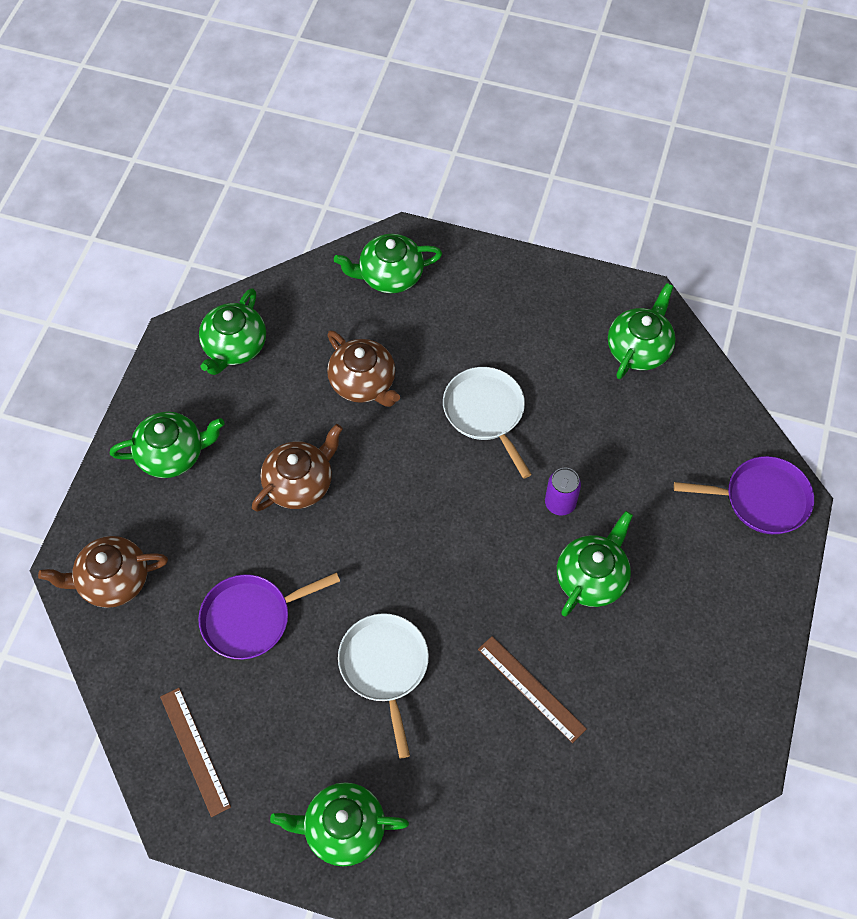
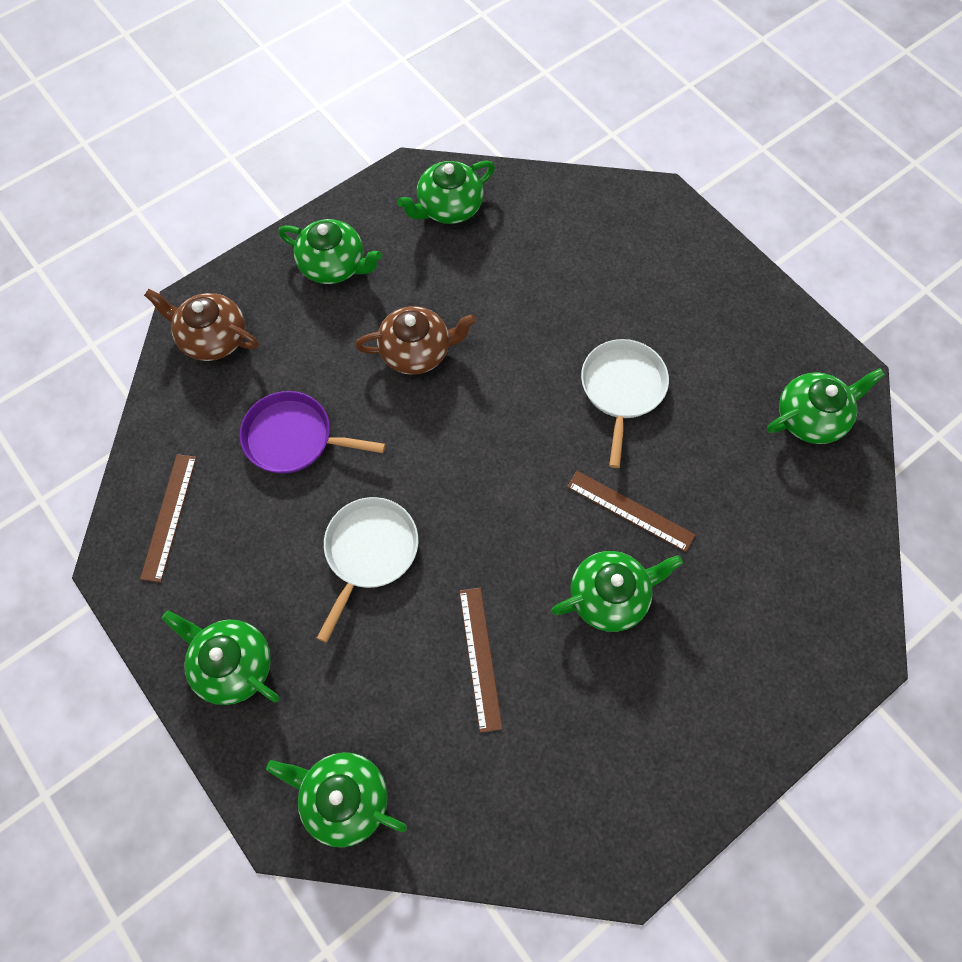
camera: 35 degrees right, 5 degrees up
brown teapot [327,330,400,407] -> none
green teapot [334,234,442,293] -> green teapot moved to [266,752,407,848]
purple can [545,468,581,515] -> brown ruler [567,471,695,552]
purple pan [674,456,814,534] -> none

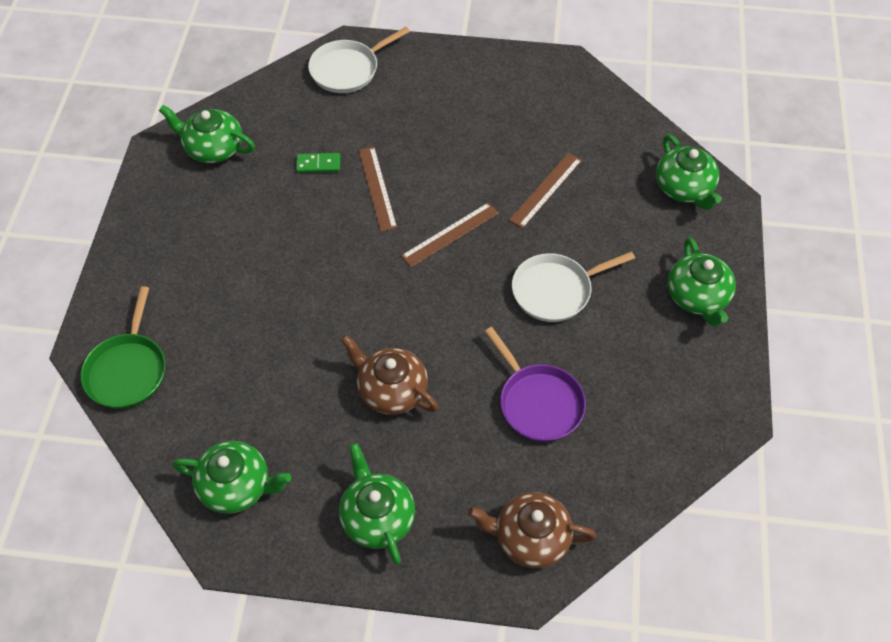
camera: 135 degrees left, 10 degrees down
brown ruler [140,454,197,582] -> brown ruler moved to [401,202,499,267]
brown teapot [144,289,259,361] -> brown teapot turned 120 degrees clockwise [468,492,597,568]
green teapot [551,551,683,632] -> none
white pan [581,339,669,468] -> white pan moved to [308,27,410,93]
none -> green pan [81,286,166,409]
none -> green domino [296,153,340,173]

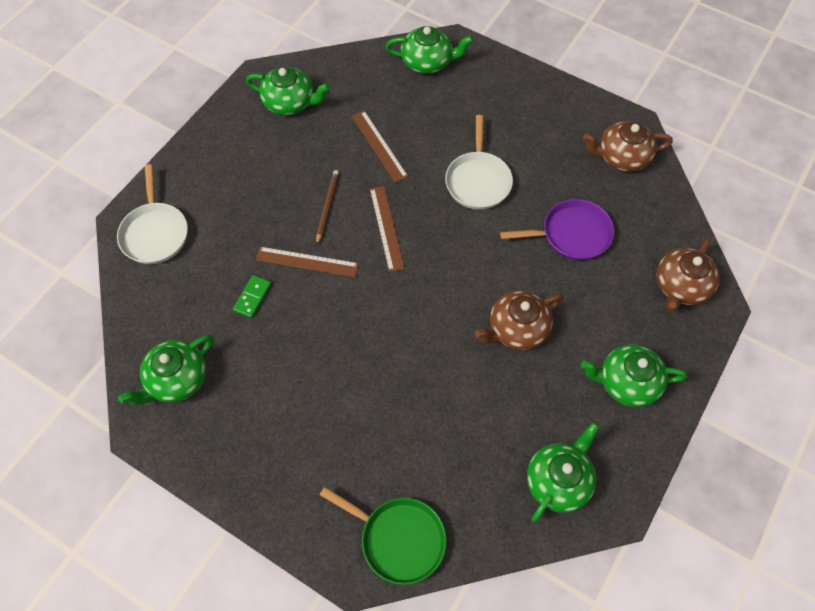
camera: 65 degrees left, 5 degrees up
green teapot [668,237,736,327] -> green teapot moved to [246,67,330,115]
none -> brown pencil [316,170,339,245]
none -> brown teapot [583,121,673,172]

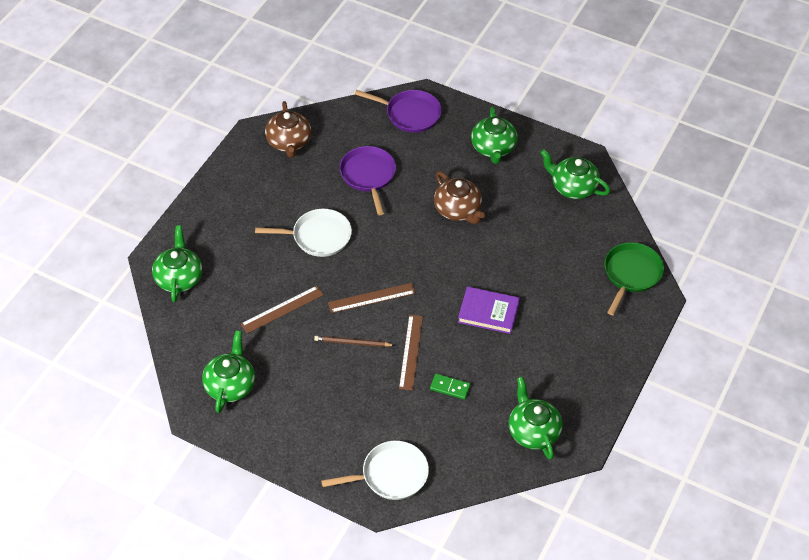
camera: 95 degrees left, 10 degrees down
green teapot [118,335,214,405] -> green teapot turned 150 degrees counterclockwise [509,377,563,460]
brown teapot [656,238,720,311] -> purple pan [355,90,442,133]
none -> purple book [458,287,520,334]

